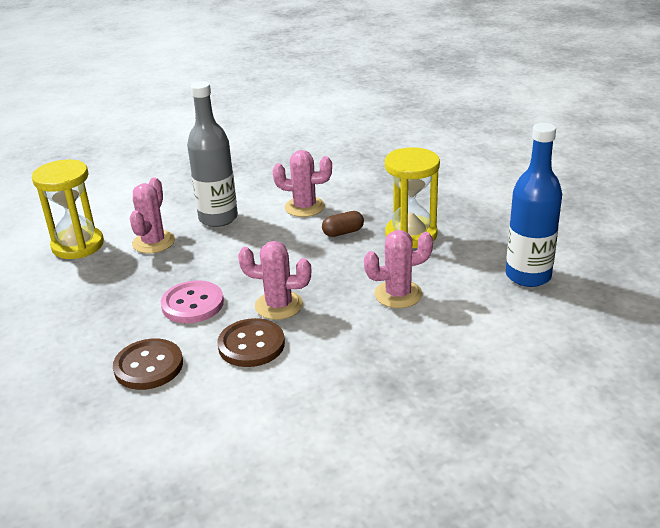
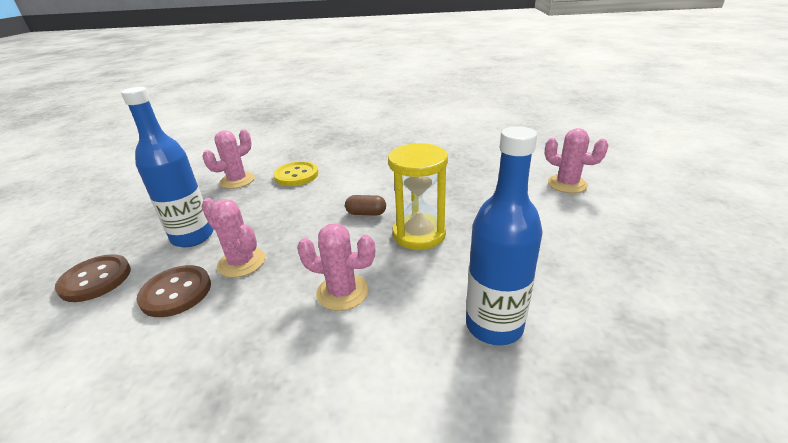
camera: 30 degrees right, 0 degrees up
yellow hourglass [32,160,104,259] -> none
pink button [161,280,224,323] -> blue bottle [121,87,213,247]
grey bottle [187,81,238,227] -> yellow button [273,161,319,186]
pink cactus [272,150,332,217] -> pink cactus moved to [545,128,609,193]

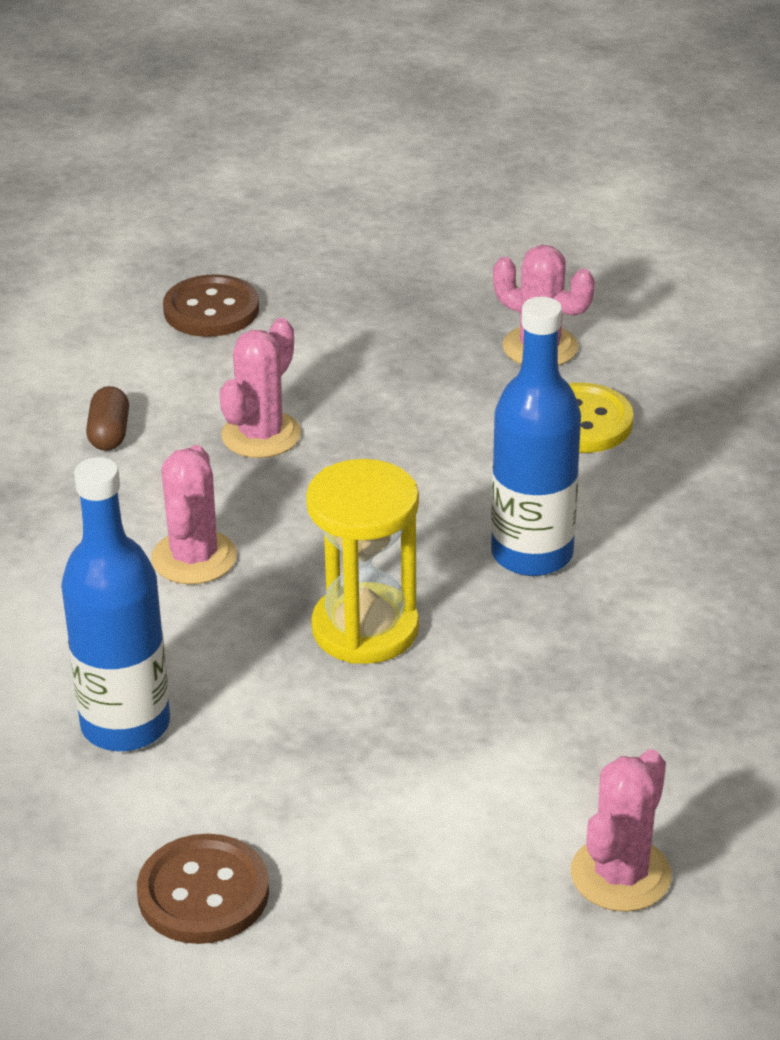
camera: 80 degrees right, 5 degrees up
blue bottle [121,87,213,247] -> blue bottle moved to [491,297,581,576]
brown button [136,265,211,317] -> brown button moved to [137,834,269,944]
brown capsule [345,195,386,216] -> brown capsule moved to [86,386,129,451]

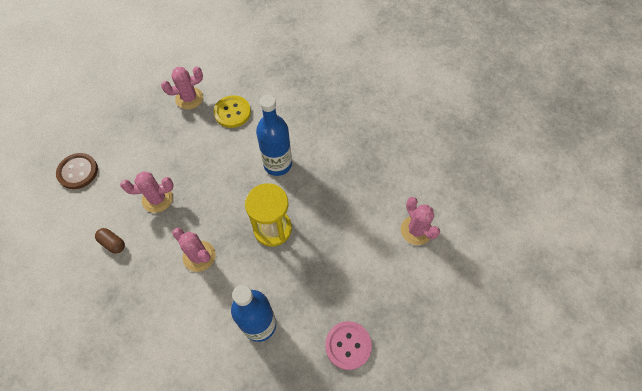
camera: 55 degrees left, 25 degrees up
brown button [137,834,269,944] -> pink button [325,321,372,370]
pink cactus [219,318,301,458] -> pink cactus turned 75 degrees counterclockwise [120,171,173,213]

